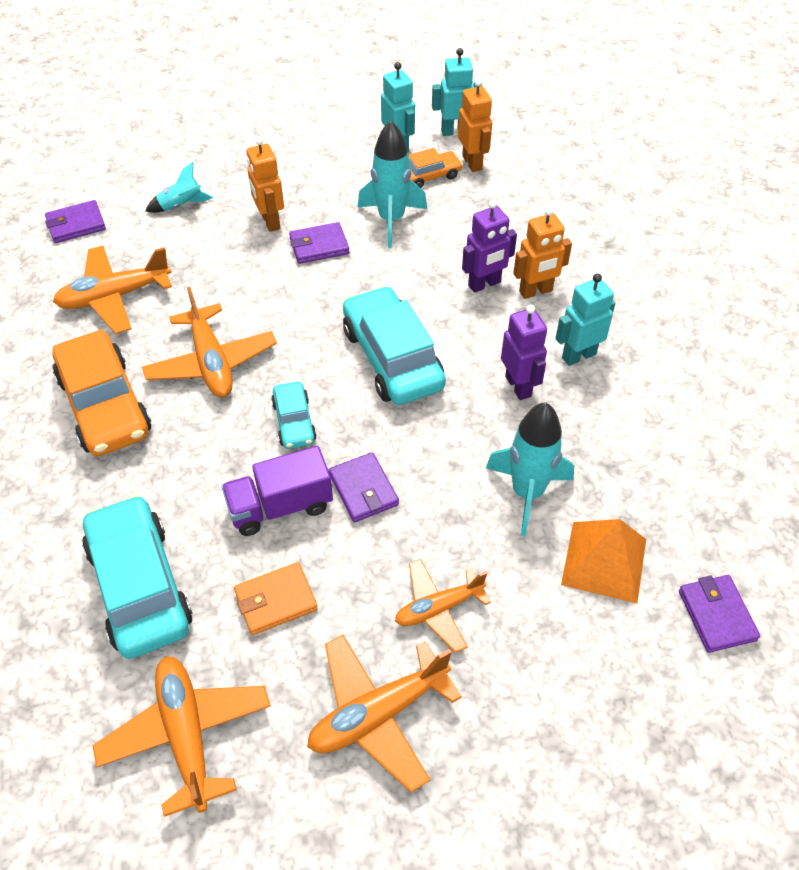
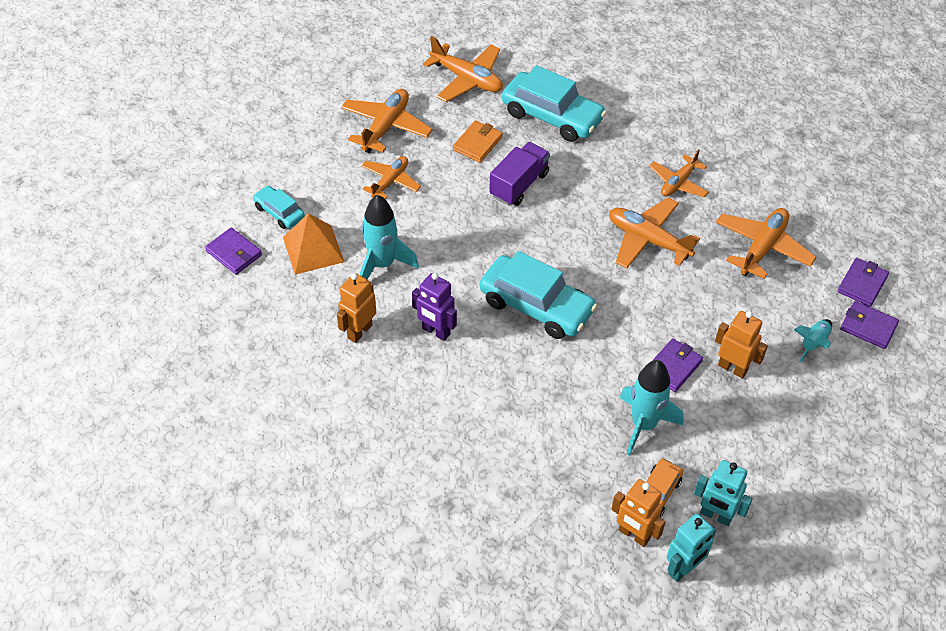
camera: 145 degrees right, 0 degrees up
orange car [53,329,151,456] -> orange plane [649,149,709,197]
turquoise car [271,381,317,449] -> turquoise car moved to [253,186,305,229]
purple wallet [329,452,399,522] -> purple wallet moved to [840,301,899,349]
purple robot [462,200,517,293] -> none
orange robot [513,207,572,299] -> orange robot moved to [337,273,376,343]
turquoise robot [556,274,615,366] -> none

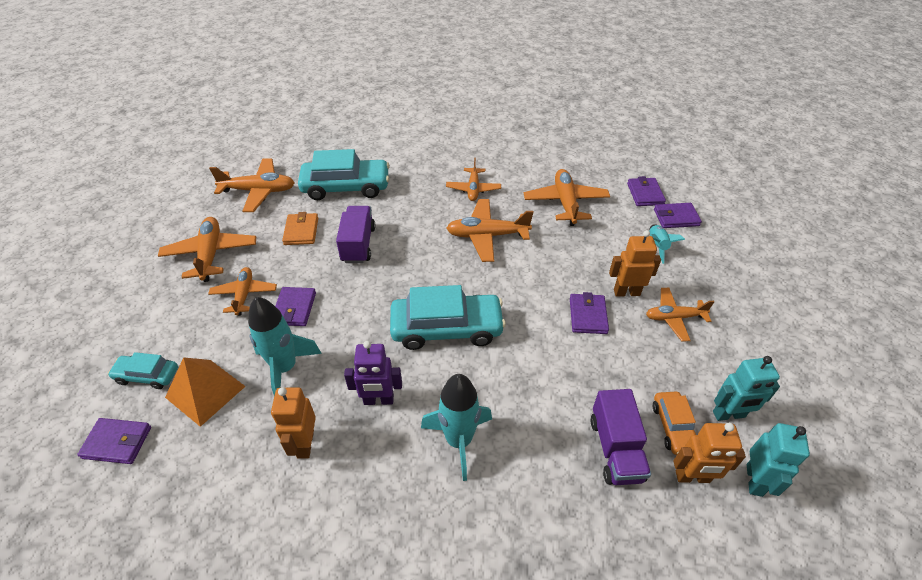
camera: 35 degrees left, 5 degrees down
turquoise rocket [619,360,684,456] -> turquoise rocket moved to [421,374,492,481]
none -> purple wallet [275,287,316,326]
none -> purple truck [591,389,651,485]
none -> orange plane [646,288,714,342]

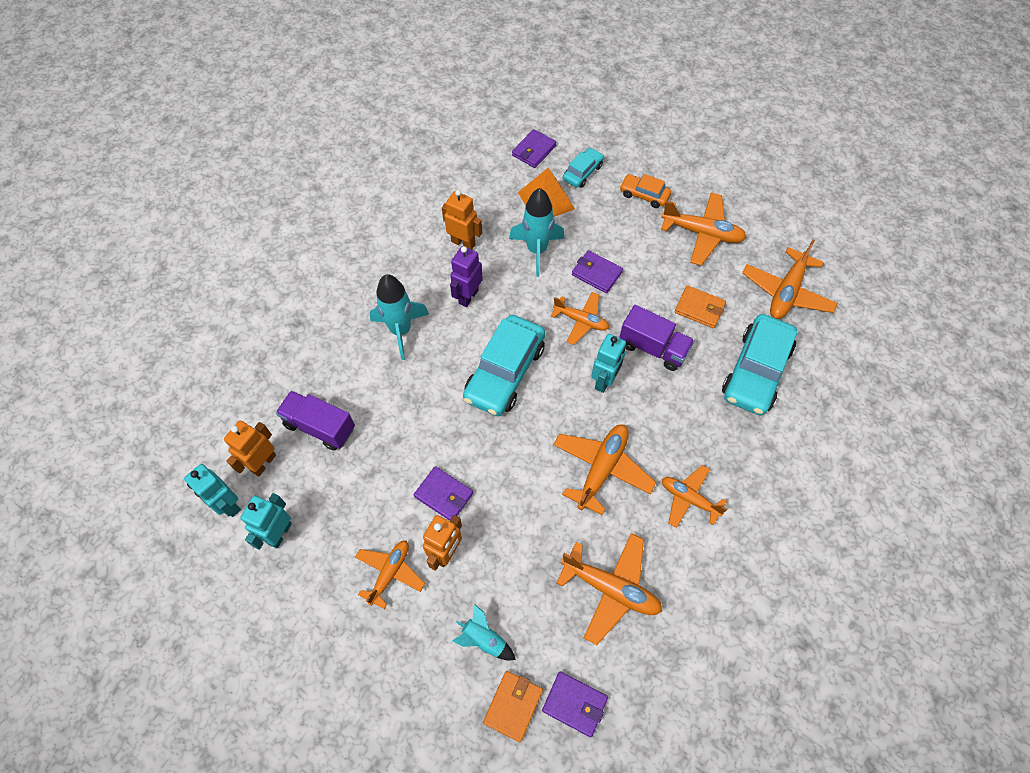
camera: 120 degrees right, 15 degrees up
orange plane [208,267,277,316] -> orange plane moved to [551,292,609,345]
orange car [653,392,696,455] -> orange car moved to [620,174,671,208]
purple wallet [654,203,702,228] -> orange wallet [483,671,543,743]
none -> turquoise robot [591,334,626,393]

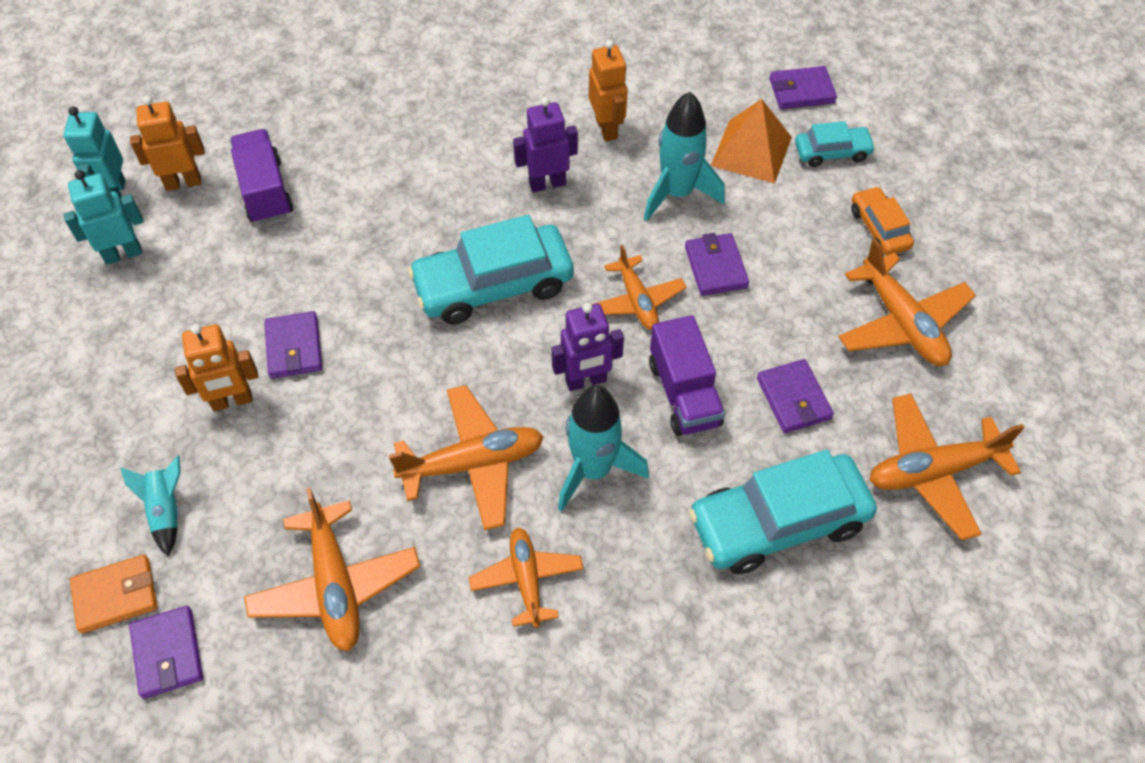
camera: 45 degrees right, 5 degrees down
orange plane [355,541,425,609] -> none
turquoise rocket [369,274,429,360] -> turquoise rocket moved to [558,385,649,512]
turquoise robot [591,334,626,393] -> purple robot [552,303,624,391]
orange wallet [675,285,726,328] -> purple wallet [757,359,834,433]

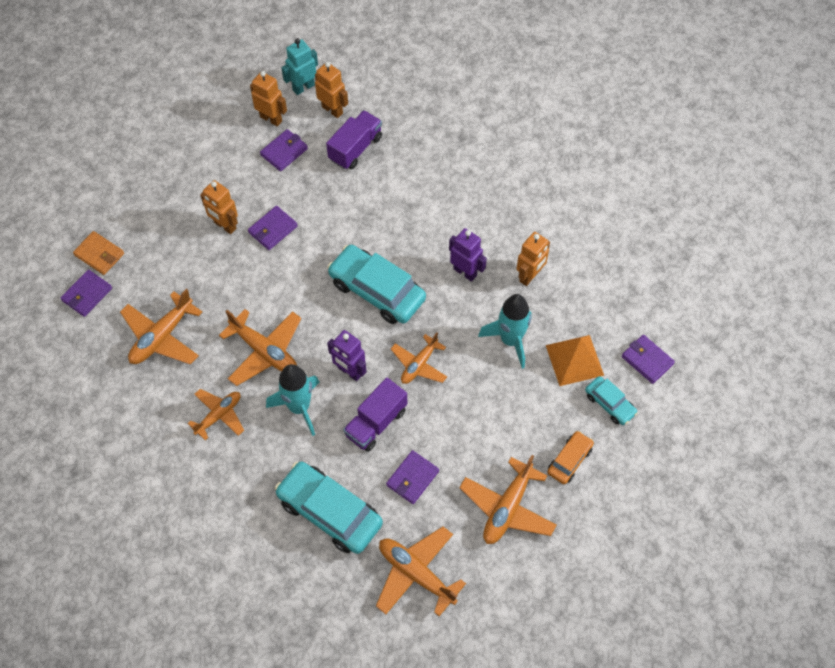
camera: 55 degrees right, 5 degrees up
turquoise robot [63,170,144,265] -> orange robot [250,71,287,127]
turquoise rocket [121,456,180,556] -> none
purple wallet [685,233,749,296] -> purple wallet moved to [260,129,308,171]

